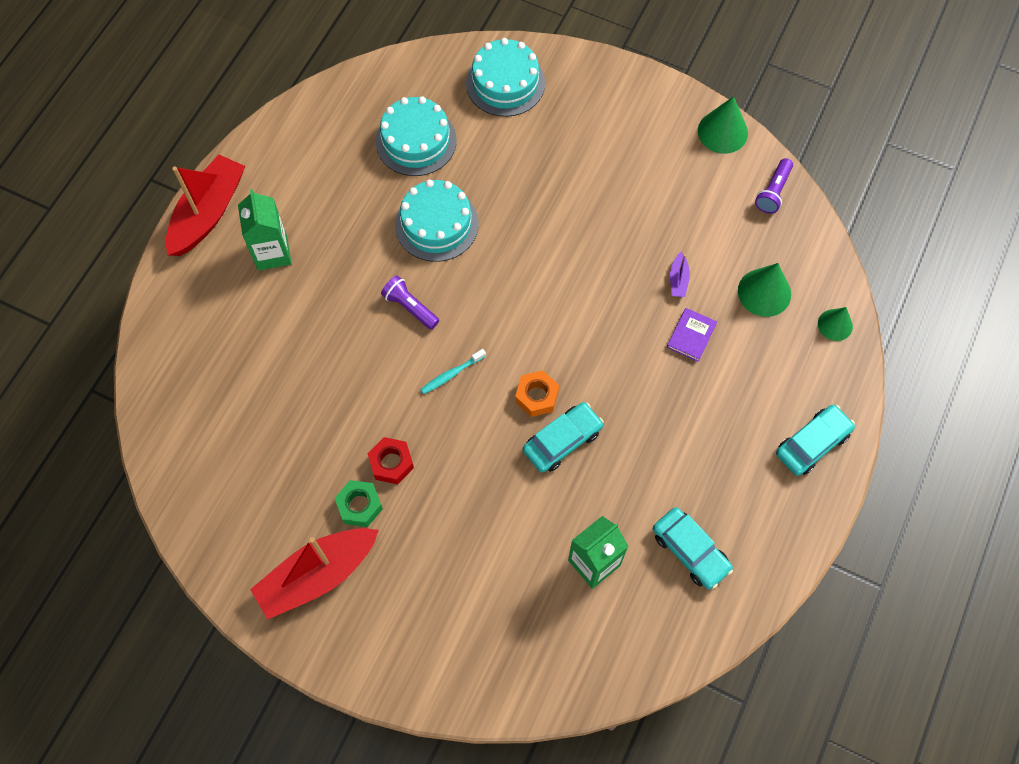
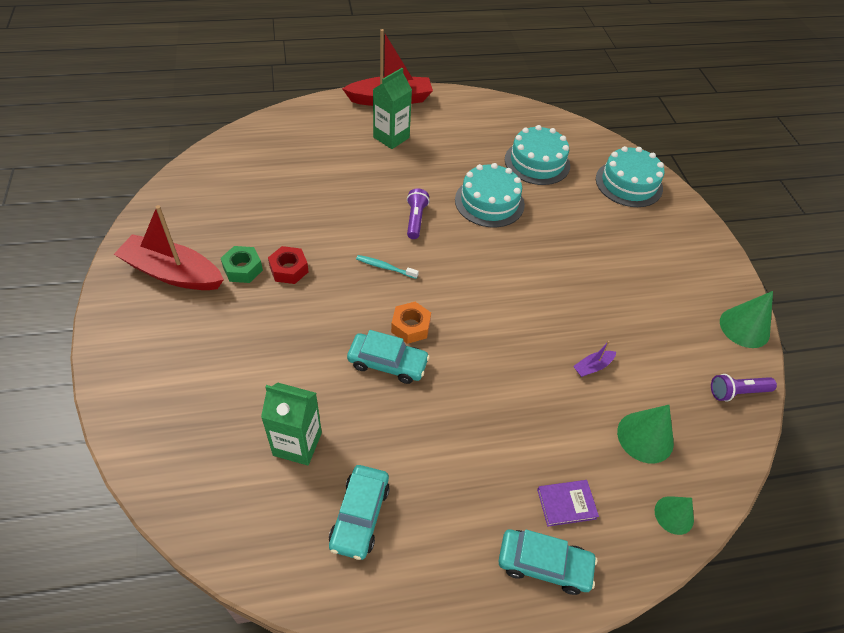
camera: 50 degrees right, 15 degrees down
purple book [667,308,717,362] -> purple book moved to [537,480,599,527]

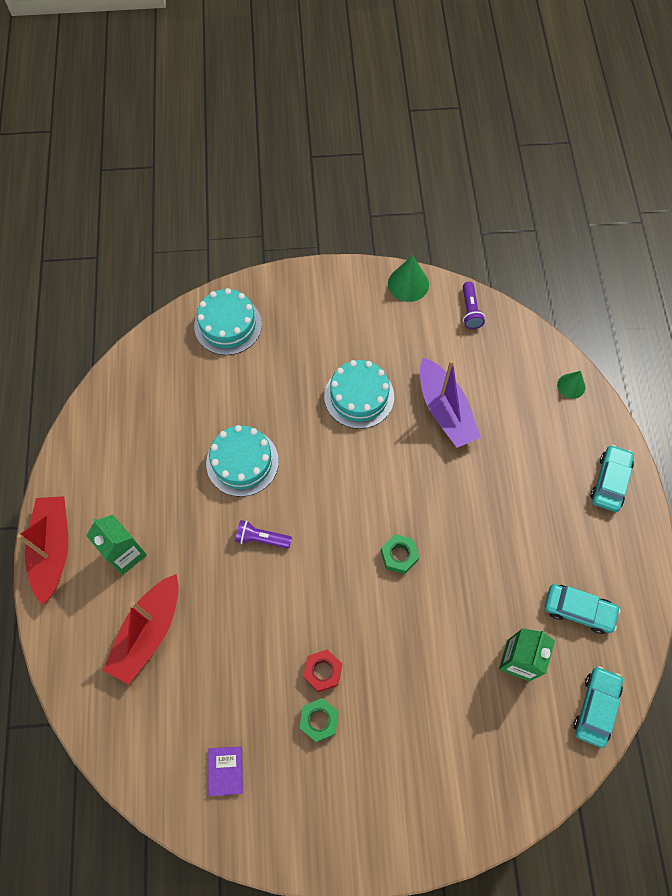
camera: 80 degrees left, 15 degrees up
red boat [114,205,224,290] -> red boat moved to [103,574,179,685]
turquoise car [347,330,430,384] -> turquoise car moved to [573,666,623,748]
turquoise toothbrush [356,255,419,279] -> none
orange nut [391,302,431,344] -> green nut [381,534,419,574]
turquoise cake [505,125,570,185] -> turquoise cake moved to [324,360,394,429]
purple book [537,480,599,527] -> purple book moved to [208,746,243,796]
purple boat [573,341,616,377] -> purple boat [420,357,481,448], size x2.43
green cone [617,405,674,463] -> none

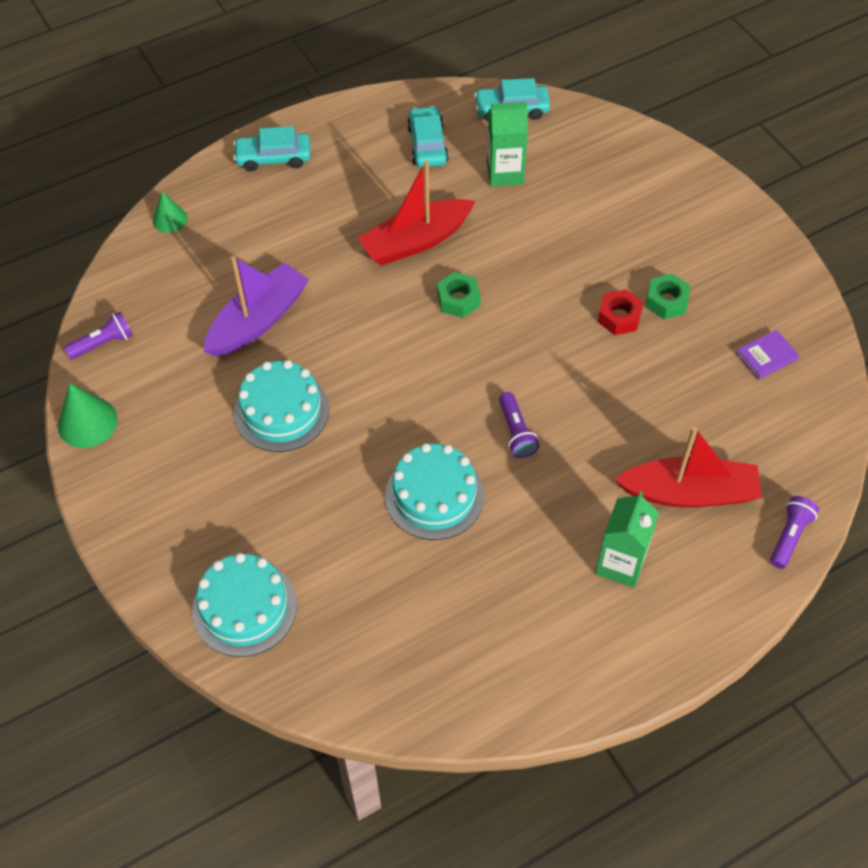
camera: 115 degrees left, 10 degrees down
red boat [17,496,68,605] -> red boat moved to [357,160,475,265]
none -> purple flashlight [770,496,819,569]

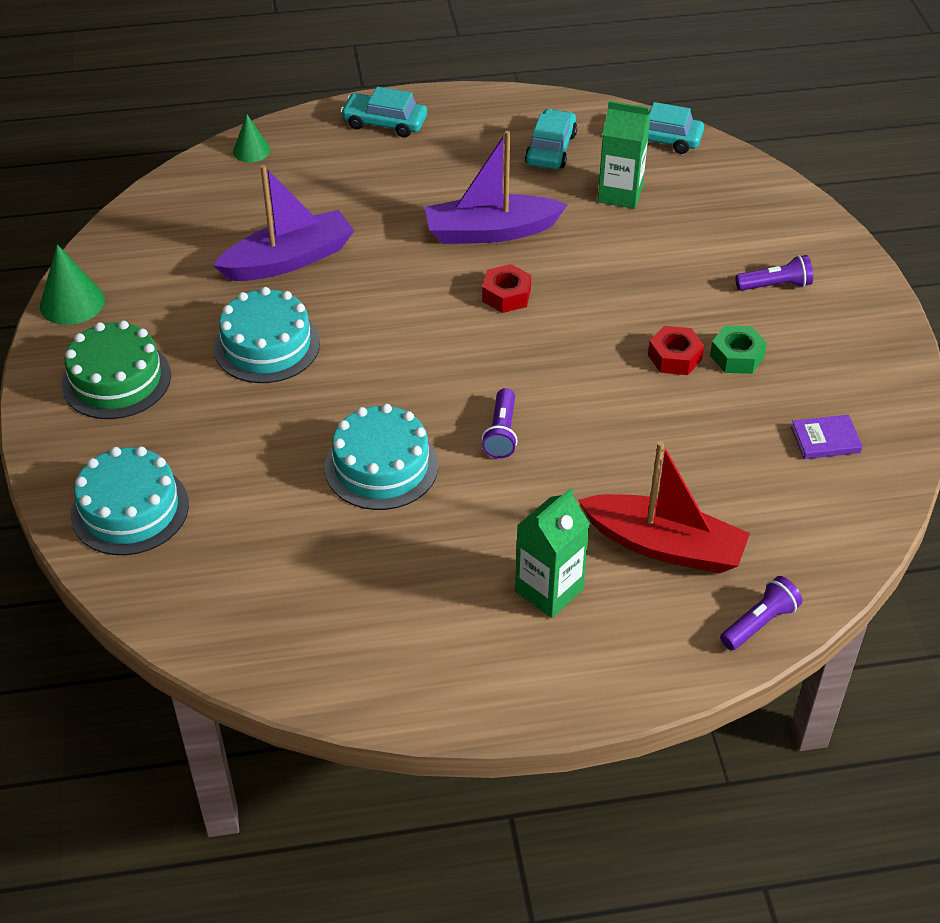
camera: 20 degrees right, 10 degrees down
purple flashlight [64,312,133,359] -> purple flashlight moved to [735,255,813,291]
red boat [357,160,475,265] -> purple boat [424,131,567,244]
green nut [437,272,481,318] -> red nut [482,264,531,313]
none -> green cake [62,321,171,419]

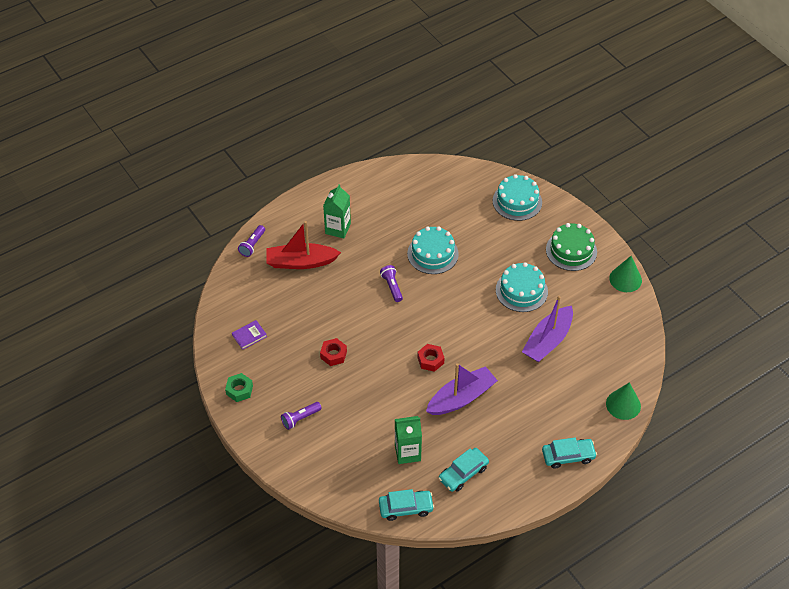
camera: 155 degrees right, 5 degrees up
green cone [233,115,270,162] -> green cone [606,382,641,420], size x1.55
turquoise car [525,109,577,169] -> turquoise car turned 60 degrees clockwise [438,448,489,492]
green nut [710,326,767,374] -> green nut moved to [225,373,253,402]

